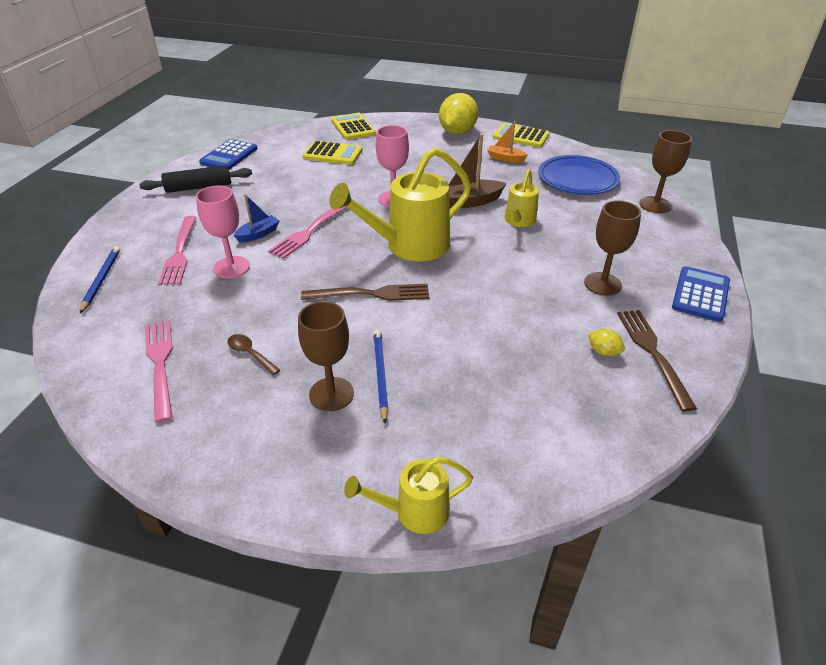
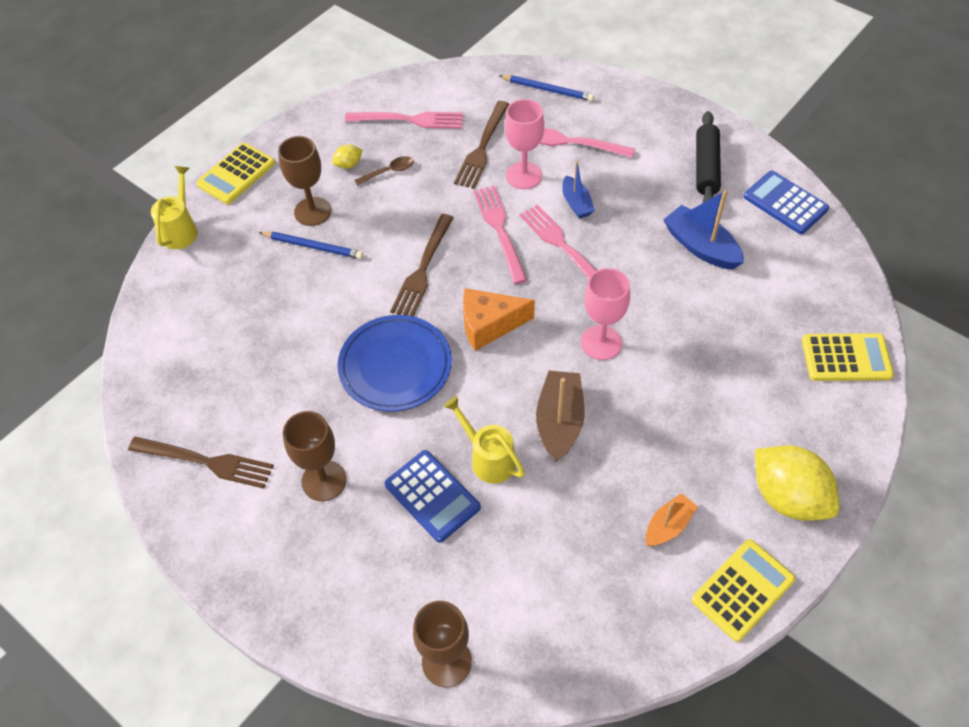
camera: 115 degrees right, 15 degrees up
yellow calculator [303,141,362,165] -> yellow calculator moved to [196,143,275,204]
yellow watering can [329,147,471,261] -> orange cheese [463,288,535,351]
blue plate [538,155,620,195] -> blue plate moved to [337,315,452,412]
yellow lemon [588,329,625,356] -> yellow lemon moved to [332,144,363,169]
blue calculator [672,266,730,322] -> blue calculator moved to [385,450,481,543]
none -> brown fork [454,101,509,189]
none -> pink fork [474,186,527,284]
none -> blue boat [663,190,744,270]

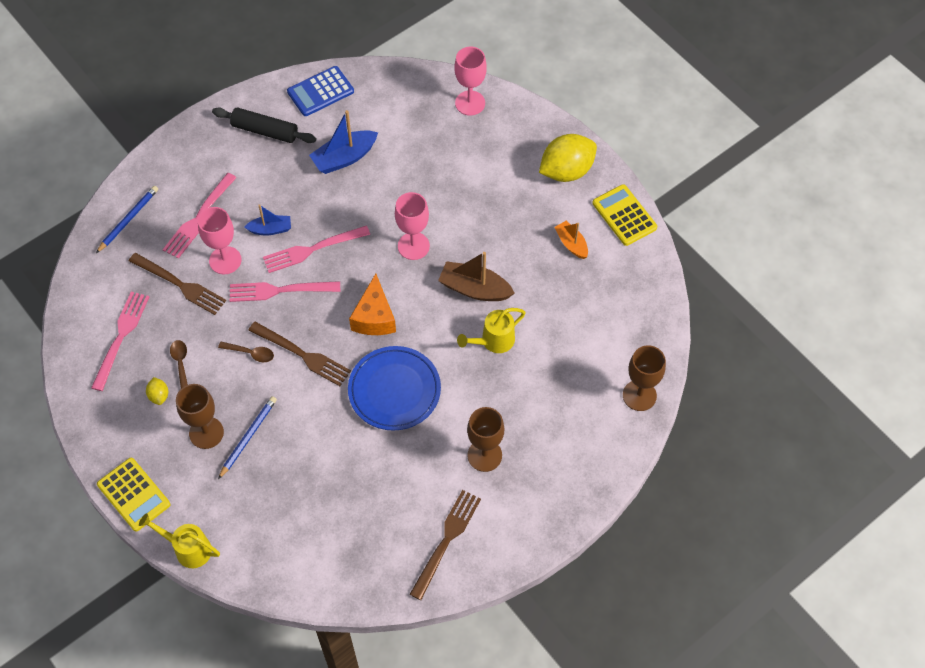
camera: 80 degrees left, 5 degrees up
blue calculator [385,450,481,543] -> none
yellow calculator [802,333,894,381] -> pink goblet [454,47,487,116]
none -> brown spoon [218,342,274,362]

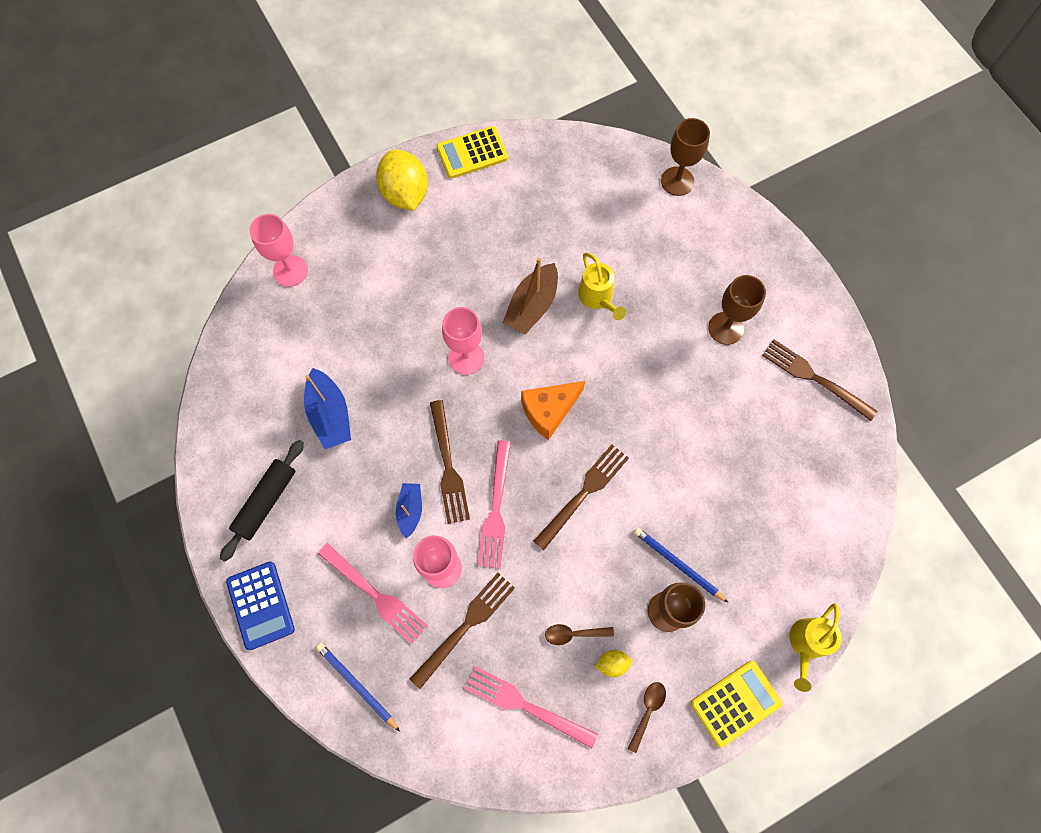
camera: 80 degrees left, 10 degrees up
brown spoon [218,342,274,362] -> brown spoon moved to [627,682,666,753]
pink fork [263,225,370,273] -> brown fork [430,400,470,524]
blue calculator [287,66,354,116] -> blue calculator moved to [226,561,295,650]
blue plate [348,346,441,431] -> none
orange cheese [349,274,396,335] -> orange cheese turned 135 degrees clockwise [521,381,585,440]
orange boat [554,221,588,259] -> none

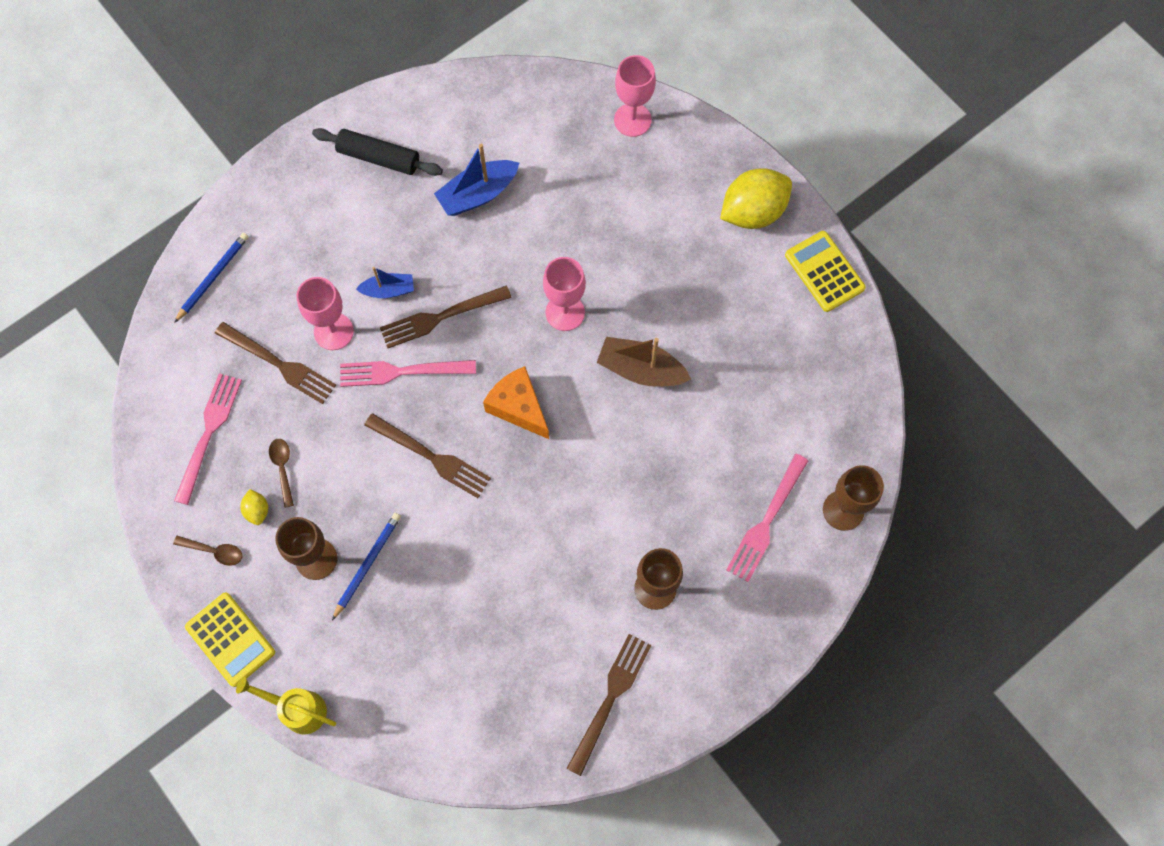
camera: 80 degrees right, 0 degrees up
blue calculator [226,561,295,650] -> none
pink fork [318,543,428,644] -> pink fork moved to [726,454,809,582]
yellow watering can [578,252,626,320] -> none

